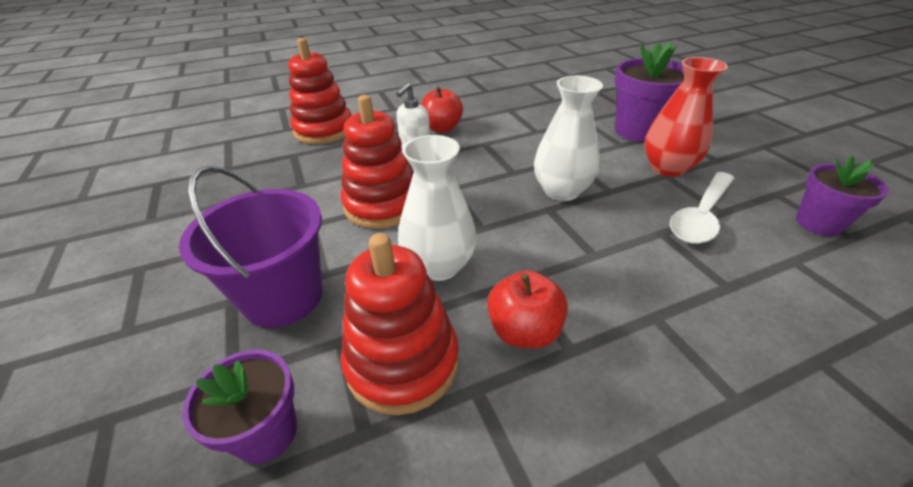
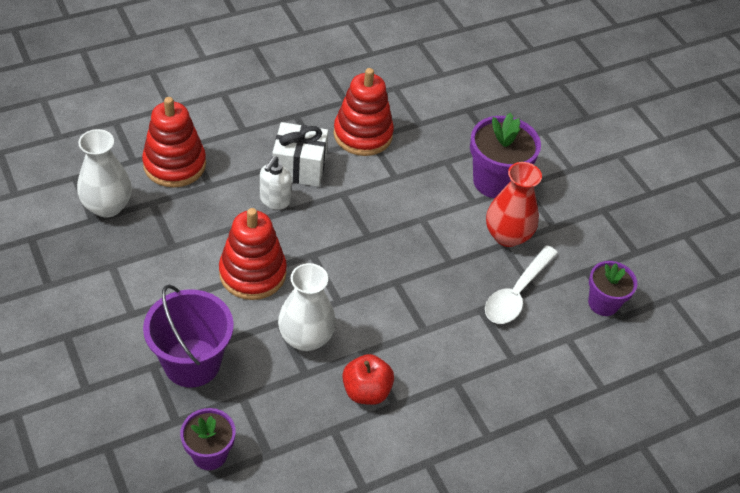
camera: 10 degrees left, 10 degrees up
red stacking toy [341,233,459,415] -> red stacking toy moved to [333,68,394,156]
red apple [421,86,463,133] -> white gift [272,122,328,187]
white vase [534,76,603,201] -> white vase moved to [77,129,132,217]

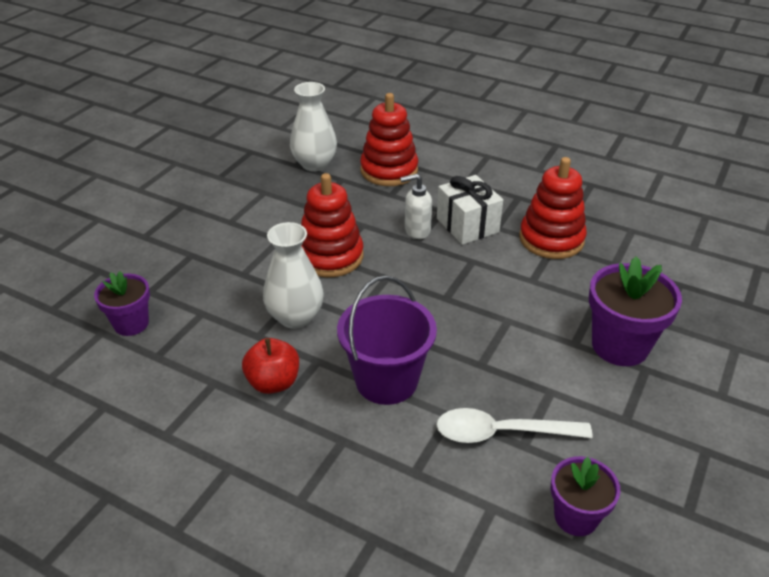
camera: 60 degrees right, 10 degrees down
purple bucket [143,284,234,387] -> purple bucket moved to [337,276,437,405]
red vase [486,162,542,247] -> none

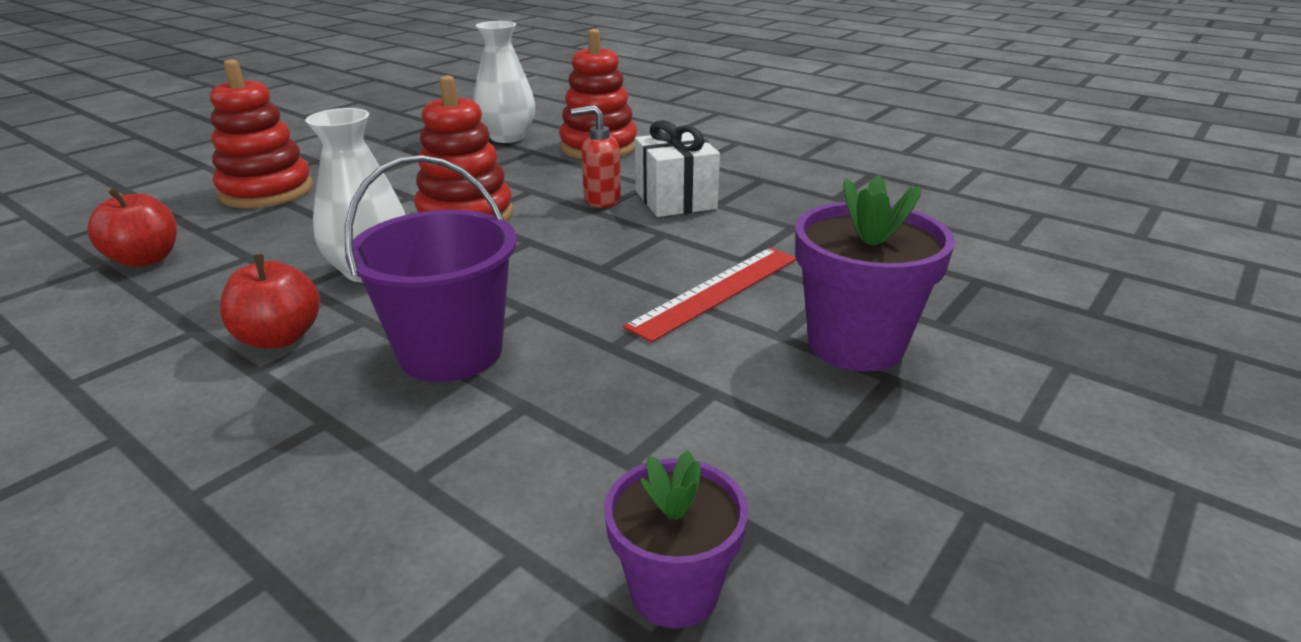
camera: 10 degrees right, 10 degrees down
purple flower pot [94,271,150,336] -> red apple [87,188,177,267]
white soap dispenser [400,174,432,239] -> red soap dispenser [571,105,621,208]
white spoon [437,408,593,443] -> none
red stacking toy [519,157,587,259] -> red stacking toy moved to [210,59,313,208]
none -> red ruler [623,248,796,343]

